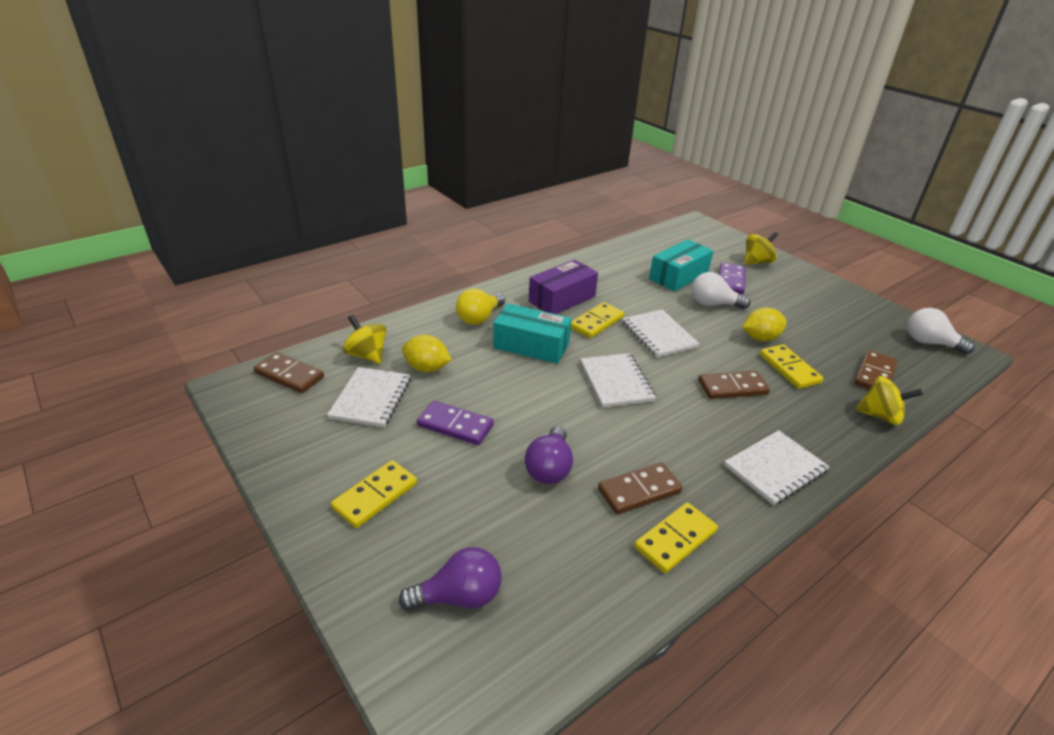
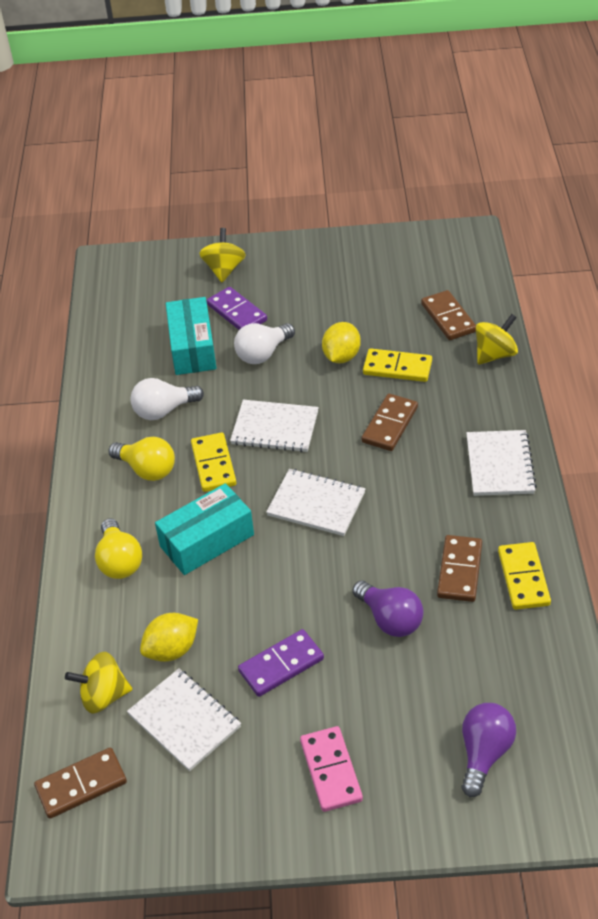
camera: 50 degrees left, 10 degrees up
yellow domino [331,460,417,528] -> pink domino [300,726,363,812]
purple box [529,259,598,314] -> yellow light bulb [109,437,175,481]
white light bulb [907,308,975,354] -> white light bulb moved to [130,378,204,420]

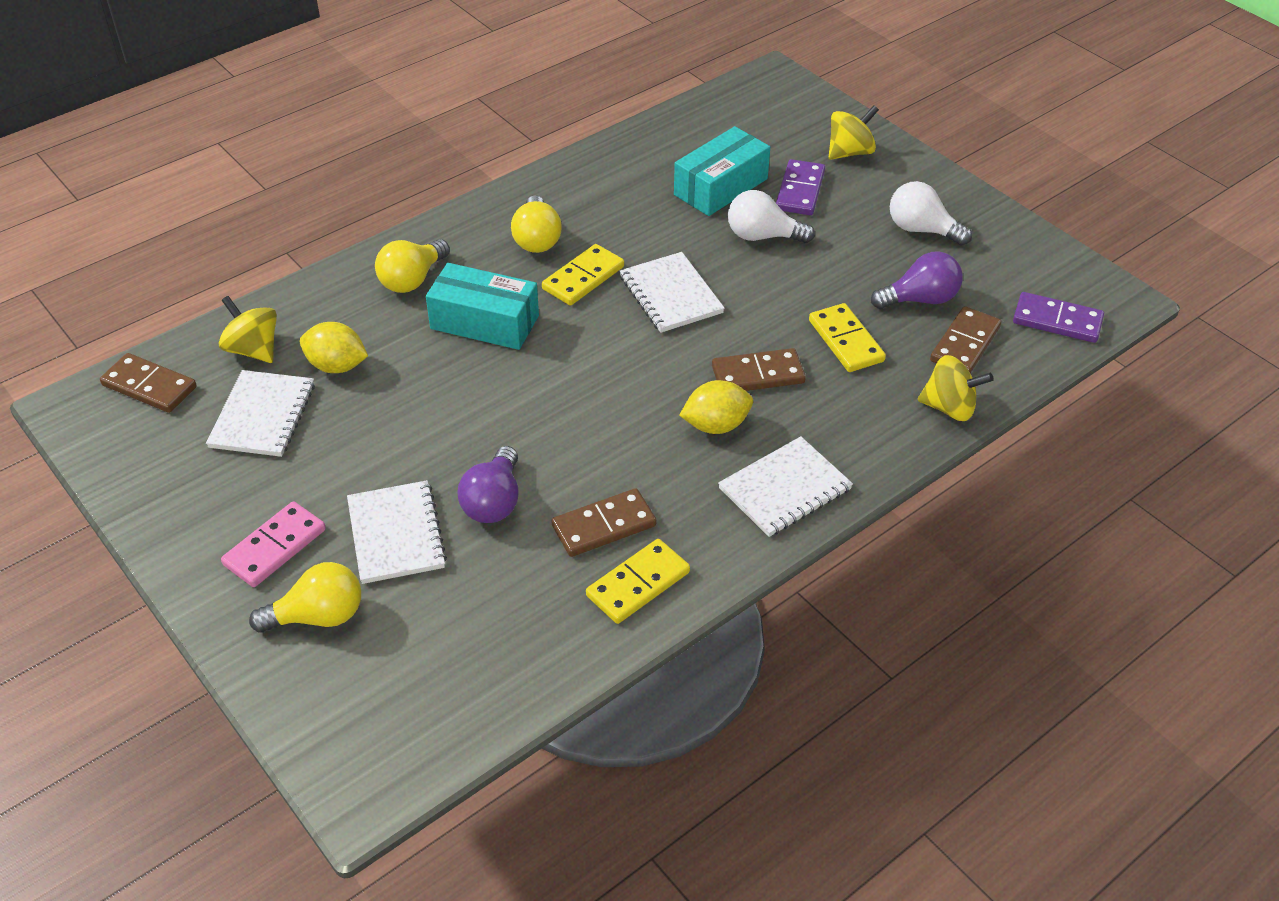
camera: 50 degrees right, 0 degrees up
white light bulb [130,378,204,420] -> white light bulb moved to [890,181,972,246]
purple domino [238,629,324,697] -> purple domino moved to [1013,292,1104,343]
white notebook [266,469,366,536] -> white notebook moved to [347,480,447,584]
yellow lemon [322,322,361,363] -> yellow lemon moved to [679,380,753,434]
purple light bulb [462,703,516,797] -> purple light bulb moved to [871,251,962,309]
none -> yellow light bulb [249,562,361,633]

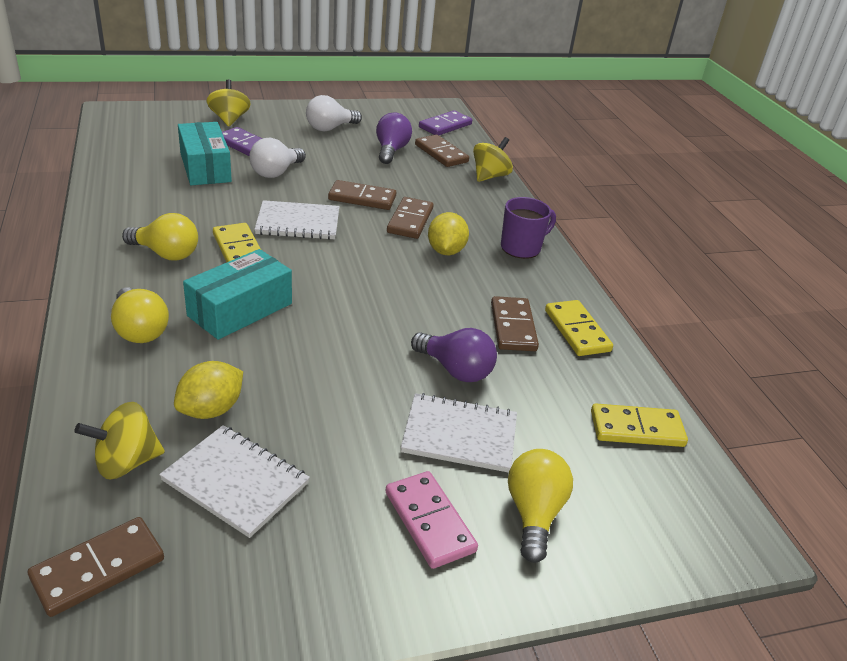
camera: 70 degrees left, 10 degrees down
white notebook [718,436,853,537] -> purple mug [501,197,556,259]
yellow domino [809,303,886,372] -> yellow domino moved to [591,403,688,447]
none -> brown domino [328,180,396,210]

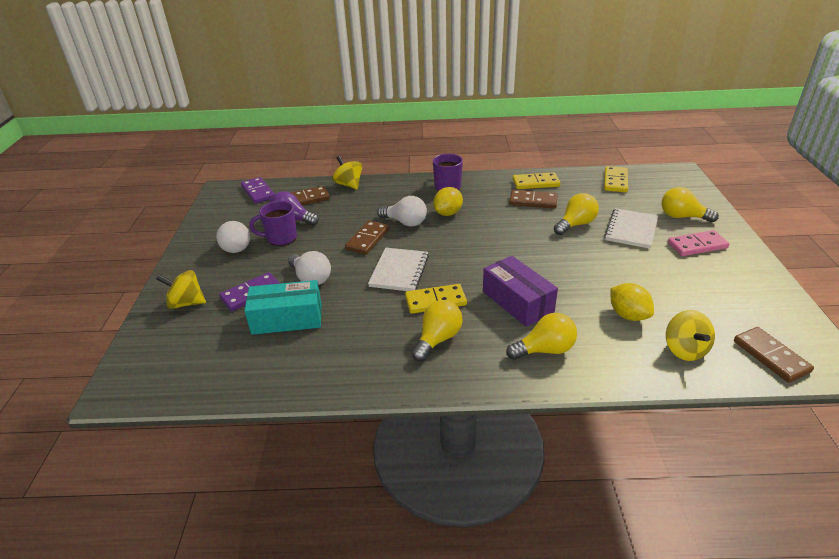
camera: 70 degrees left, 0 degrees up
white notebook [159,425,310,538] -> none
turquoise box [183,249,292,340] -> purple box [483,256,558,327]
brown domino [387,197,433,239] -> white light bulb [377,196,427,227]
purple light bulb [411,328,497,382] -> yellow light bulb [554,193,599,235]
yellow lemon [428,212,469,255] -> yellow lemon turned 75 degrees counterclockwise [433,187,463,216]
none -> purple mug [249,201,297,246]

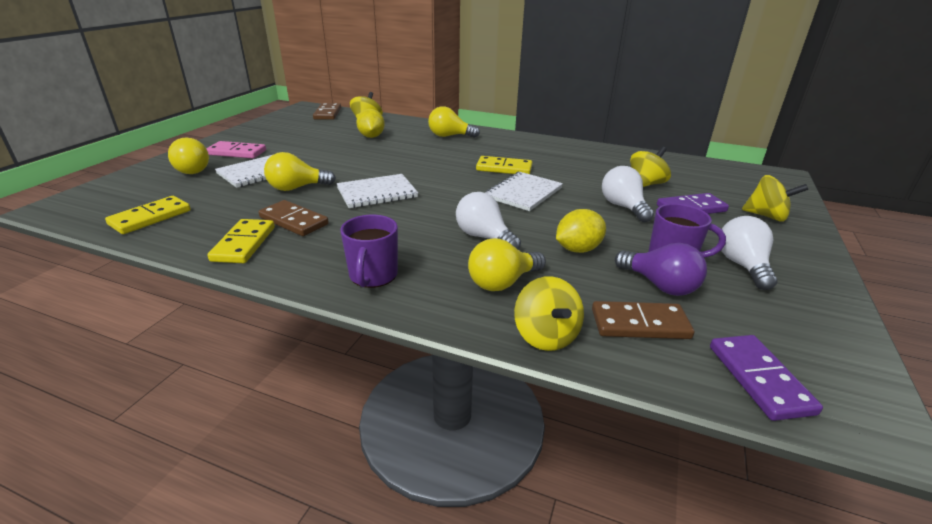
camera: 160 degrees left, 5 degrees down
turquoise box [244,280,322,335] -> yellow spinning top [630,147,671,187]
brown domino [345,221,389,255] -> none
yellow light bulb [412,300,463,361] -> yellow light bulb moved to [468,238,546,291]
yellow lemon [433,187,463,216] -> yellow lemon moved to [556,209,606,253]
purple box [483,256,558,327] -> none
yellow domino [513,172,560,189] -> yellow domino turned 75 degrees clockwise [207,219,275,263]
none -> white notebook [336,174,418,208]

